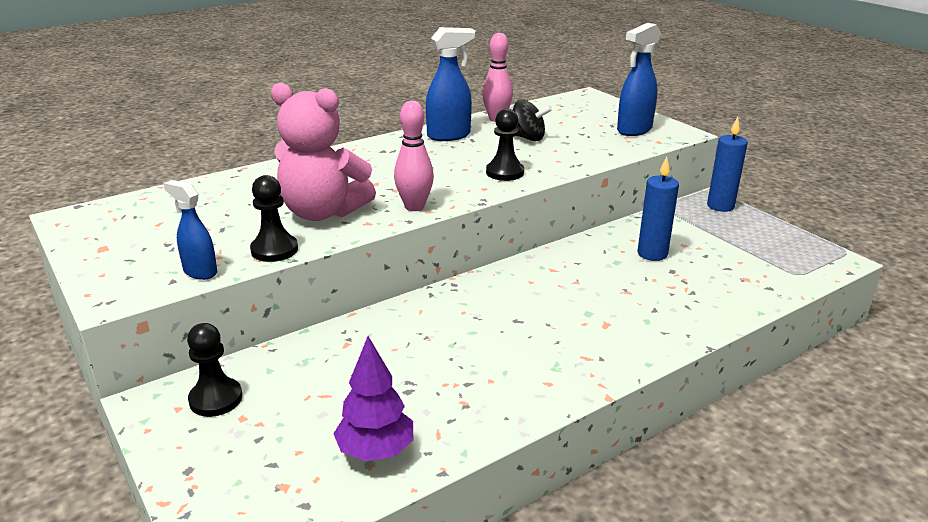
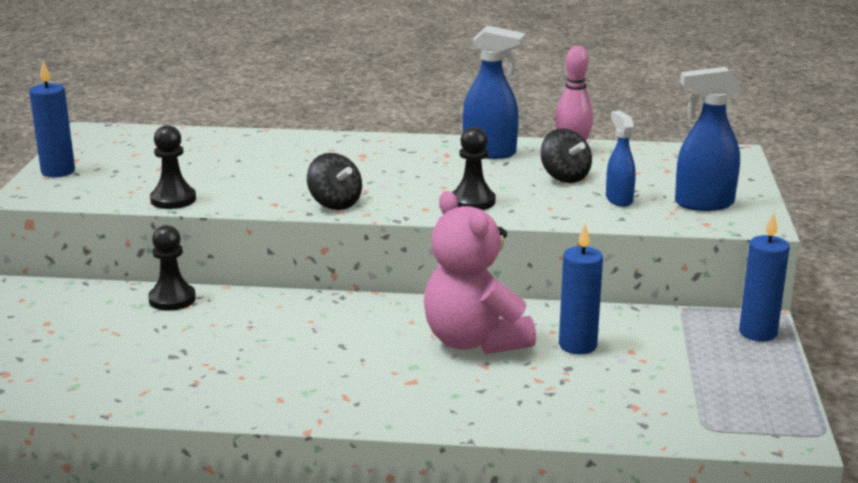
camera: 40 degrees right, 5 degrees down
blue spray bottle [163,180,217,280] -> blue spray bottle moved to [606,111,636,207]
black pawn [187,323,242,417] -> black pawn moved to [148,225,196,311]
pink teddy bear [271,83,376,221] -> pink teddy bear moved to [424,191,536,354]
purple tree [333,336,413,461] -> none
pink bowling pin [394,101,434,211] -> black spinning top [307,153,362,210]
none -> blue candle [29,61,75,177]

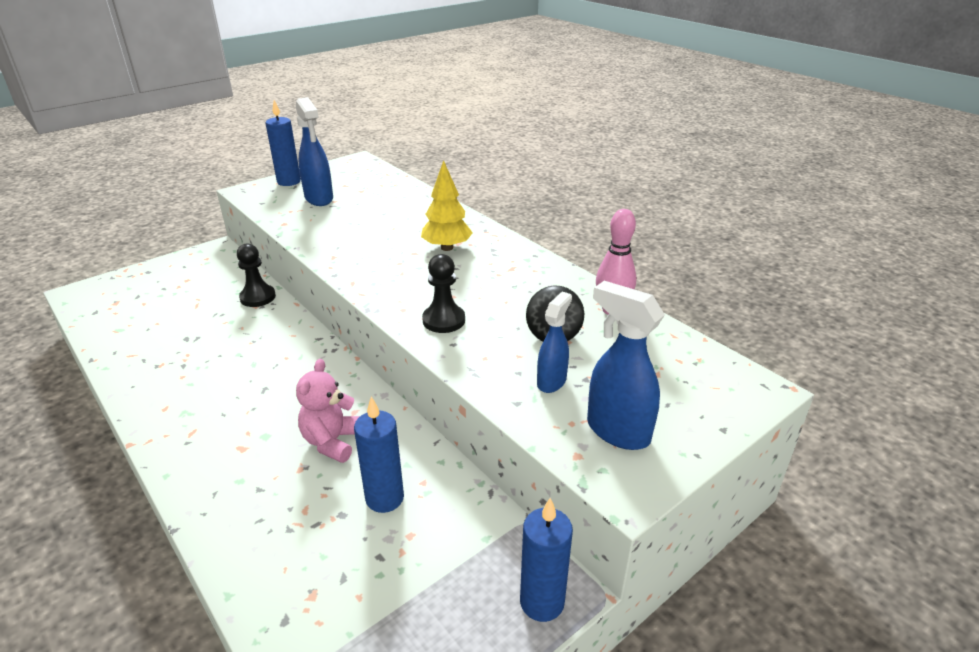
camera: 45 degrees right, 10 degrees up
black pawn [150,125,196,209] -> none
black spinning top [307,153,362,210] -> none
pink teddy bear [424,191,536,354] -> pink teddy bear [296,359,360,463], size x0.63
blue spray bottle [463,26,526,159] -> blue spray bottle moved to [296,97,333,206]
none -> yellow tree [421,160,473,251]

